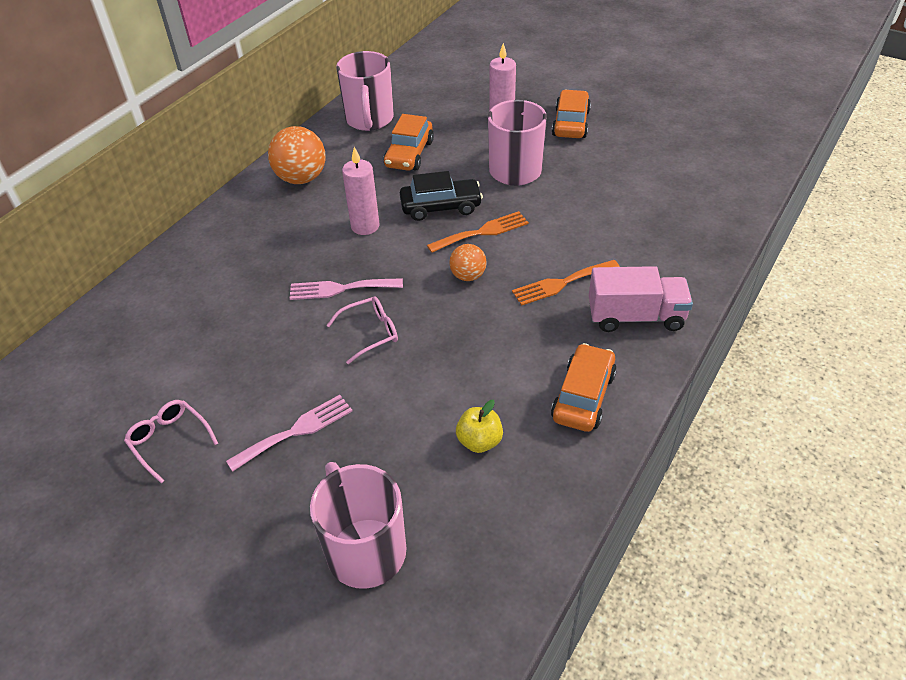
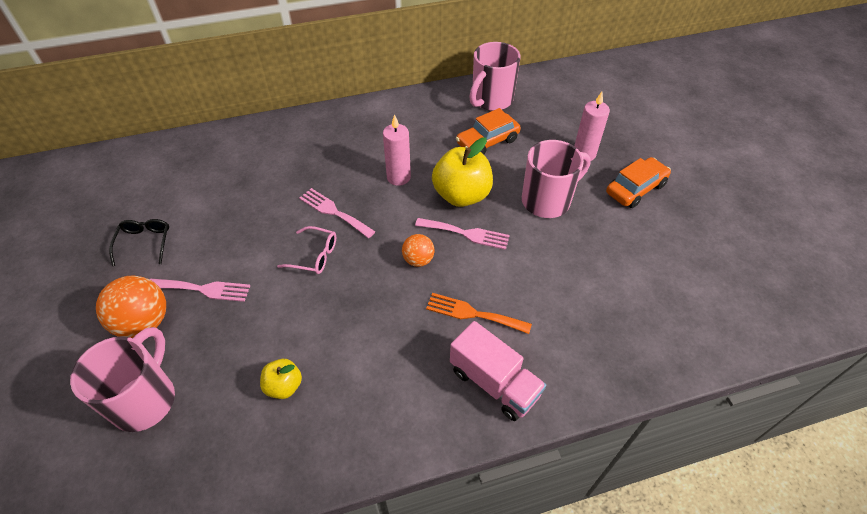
camera: 40 degrees right, 5 degrees up
pink glasses [124,400,219,484] -> black glasses [109,219,169,266]
orange ball [268,126,325,184] -> orange ball moved to [96,276,166,338]
black car [400,171,483,221] -> yellow apple [432,137,493,207]
orange fork [427,211,529,253] -> pink fork [415,218,510,250]
orange car [551,343,617,432] -> none

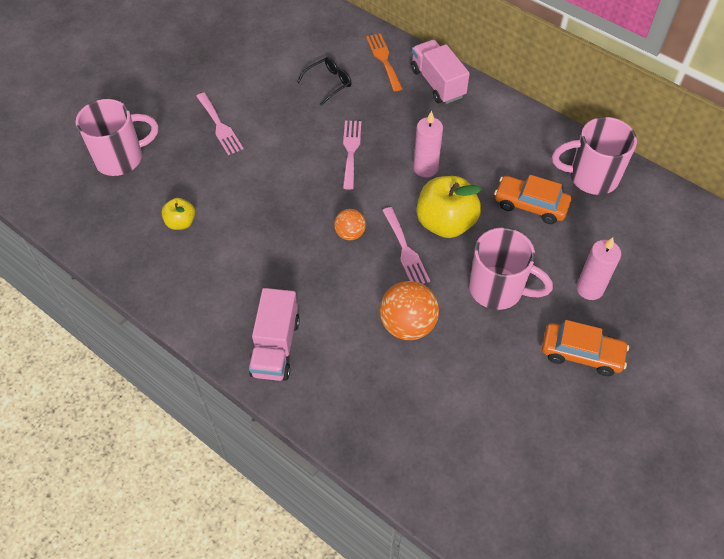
camera: 55 degrees right, 5 degrees up
orange ball [96,276,166,338] -> orange ball moved to [380,281,439,340]
black glasses [109,219,169,266] -> black glasses moved to [297,57,352,106]
pink glasses [277,226,336,274] -> none
orange fork [426,293,532,334] -> orange fork moved to [366,33,403,91]
none -> pink truck [411,40,470,104]

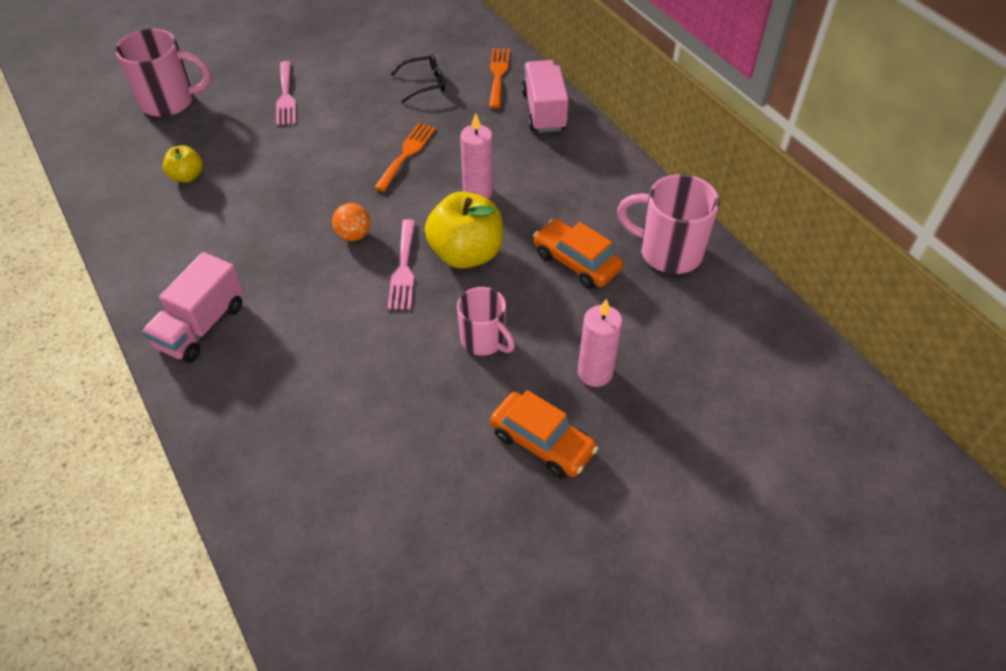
camera: 20 degrees right, 5 degrees down
pink fork [343,120,361,190] -> orange fork [374,123,436,192]
orange ball [380,281,439,340] -> none
pink mug [469,228,553,310] -> pink mug [457,287,515,355], size x0.66

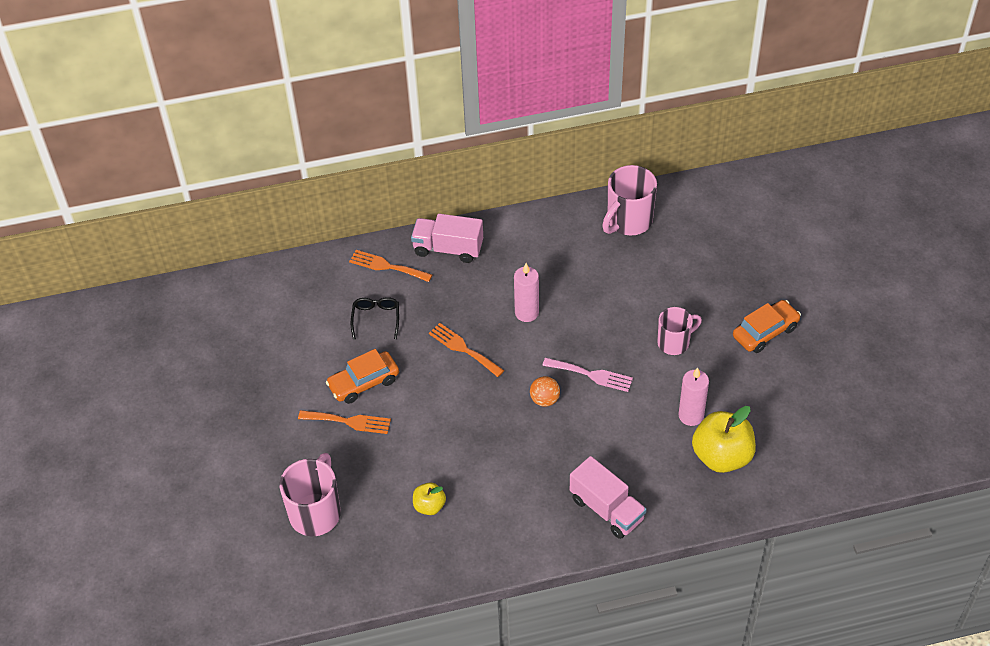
camera: 70 degrees left, 0 degrees up
pink fork [276,61,296,126] -> orange fork [298,410,391,434]
yellow apple [425,191,503,269] -> yellow apple moved to [692,406,756,473]
orange car [533,219,623,289] -> orange car moved to [326,349,399,404]
pink candle [578,298,623,387] -> pink candle moved to [678,367,709,426]

